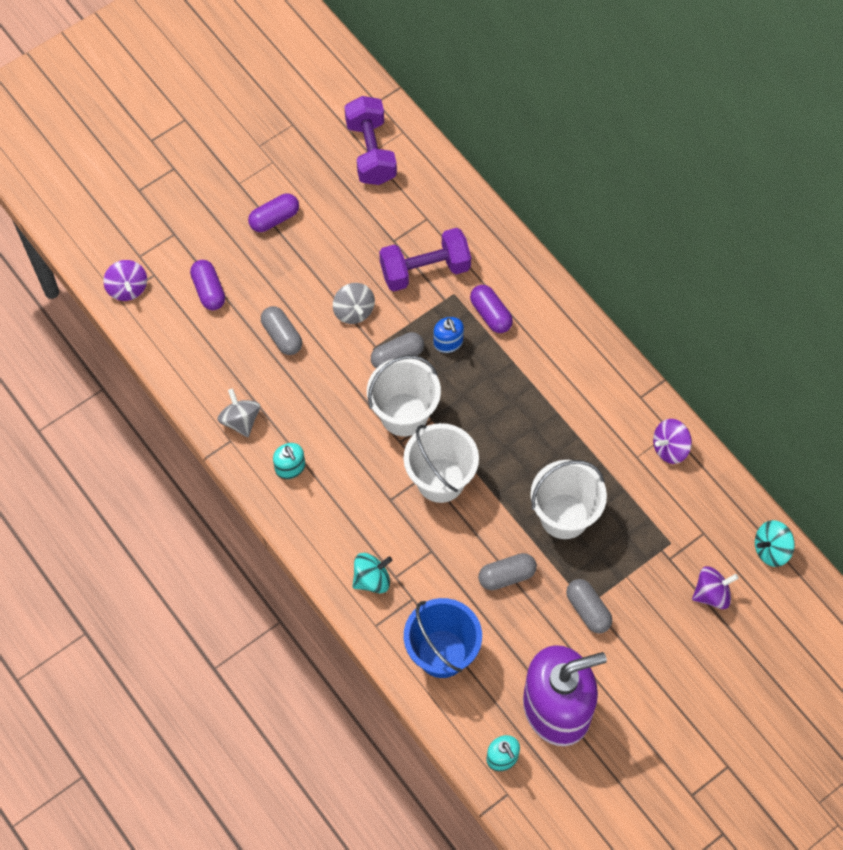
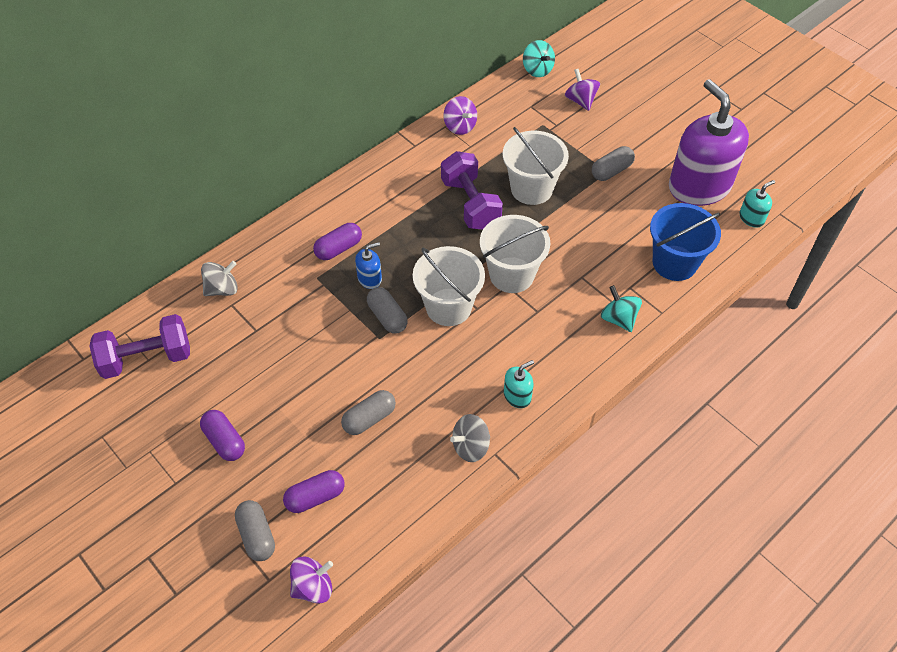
camera: 95 degrees left, 10 degrees down
grey spinning top [333,283,375,324] -> grey spinning top moved to [201,261,238,296]
purple dumbbell [379,228,471,291] -> purple dumbbell moved to [441,151,503,230]
grey capsule [478,553,537,590] -> grey capsule moved to [235,500,275,561]

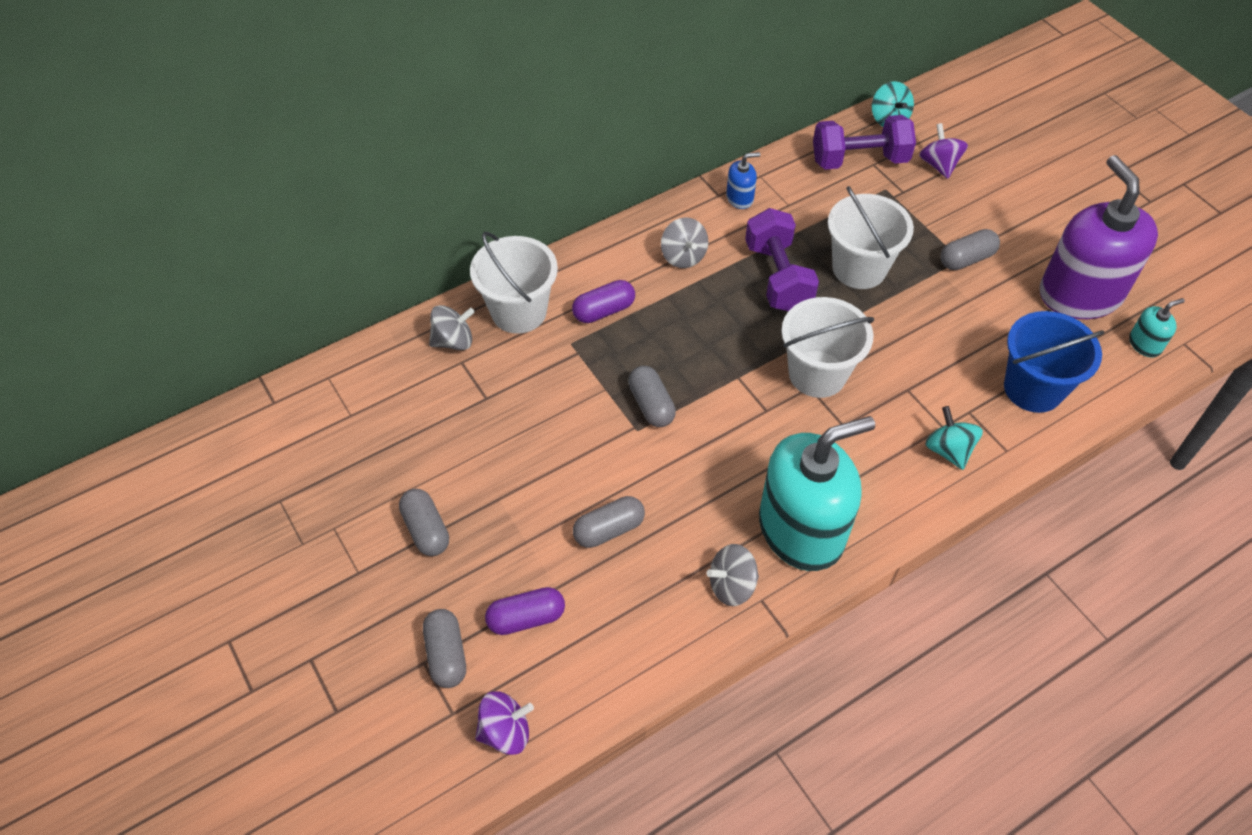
camera: 10 degrees right, 0 degrees up
purple dumbbell [89,314,190,379] -> purple dumbbell moved to [813,115,916,170]
purple capsule [200,410,245,461] -> grey capsule [399,489,449,556]
blue soap dispenser [355,242,382,289] -> blue soap dispenser moved to [726,152,760,209]
white bucket [413,246,485,326] -> white bucket moved to [470,232,558,334]
purple spinning top [443,96,477,135] -> none
turquoise soap dispenser [504,360,534,408] -> turquoise soap dispenser [759,416,875,571], size x2.46
none -> grey spinning top [661,217,708,268]

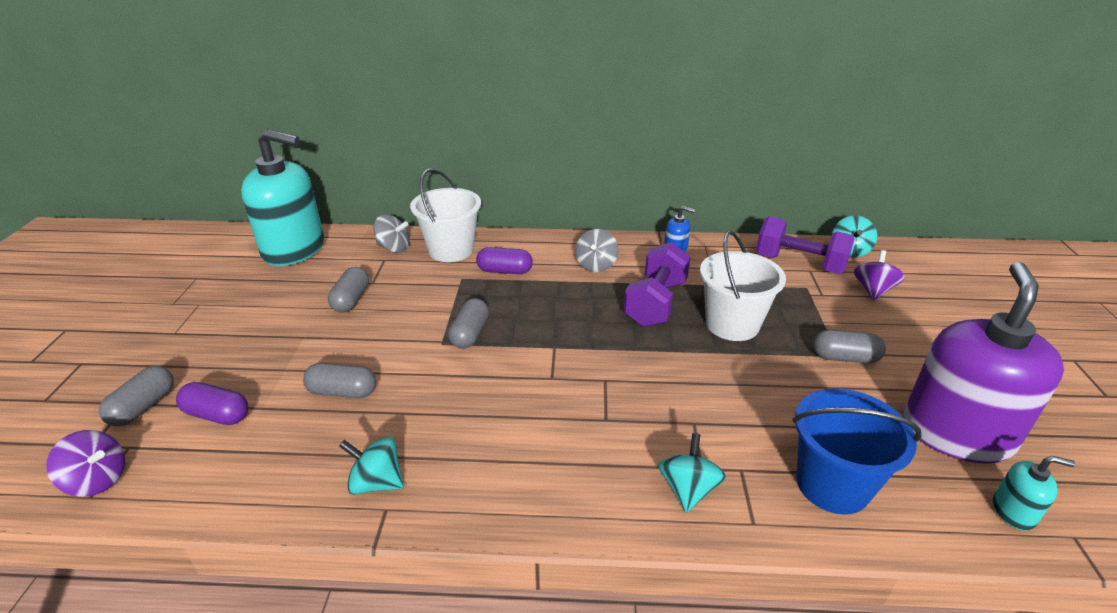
camera: 35 degrees right, 20 degrees down
grey capsule [399,489,449,556] -> grey capsule moved to [328,267,369,313]
grey spinning top [706,544,759,606] -> turquoise spinning top [339,437,404,495]
turquoise soap dispenser [759,416,875,571] -> turquoise soap dispenser moved to [241,129,324,266]
white bucket [781,297,874,398] -> none

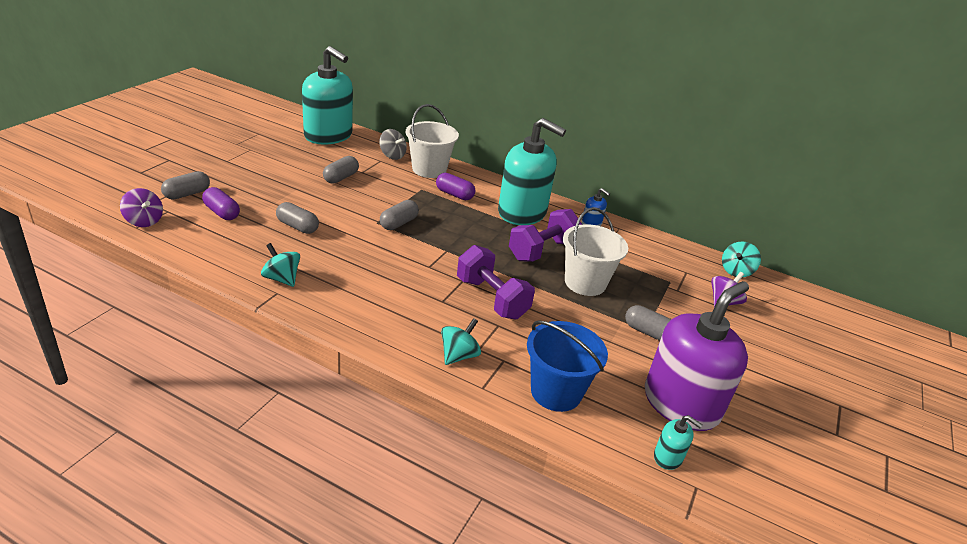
camera: 20 degrees right, 0 degrees up
grey spinning top [575,229,618,272] -> turquoise soap dispenser [498,118,566,225]
purple dumbbell [756,216,855,274] -> purple dumbbell moved to [457,245,535,319]

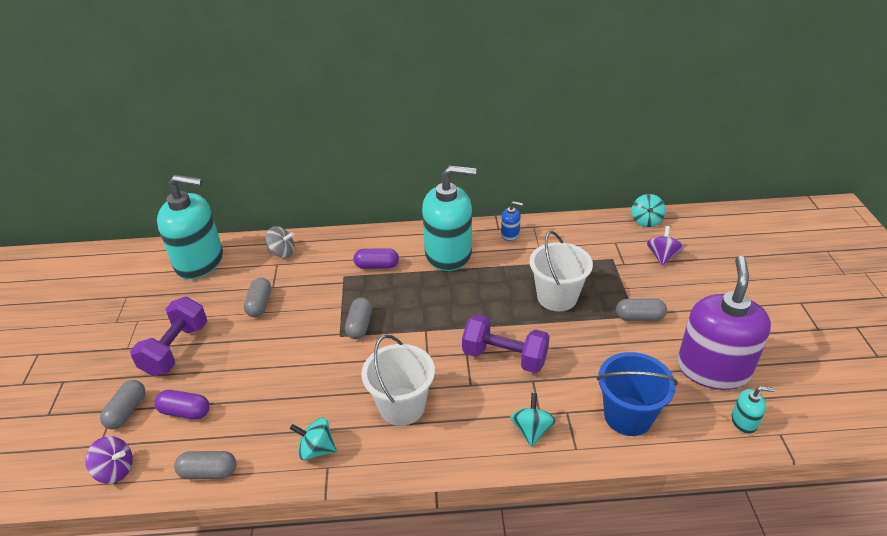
camera: 25 degrees left, 5 degrees up
grey capsule [276,202,319,234] -> grey capsule moved to [174,451,236,479]
white bucket [406,104,459,178] -> white bucket moved to [361,335,435,426]
purple dumbbell [509,209,582,262] -> purple dumbbell moved to [130,297,207,376]

